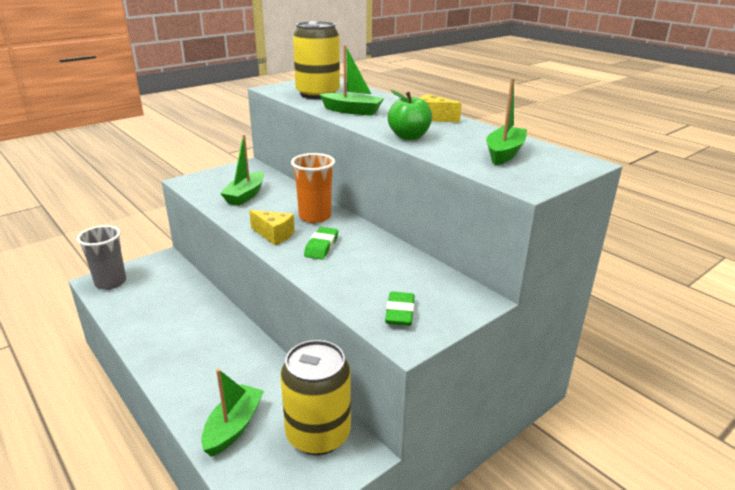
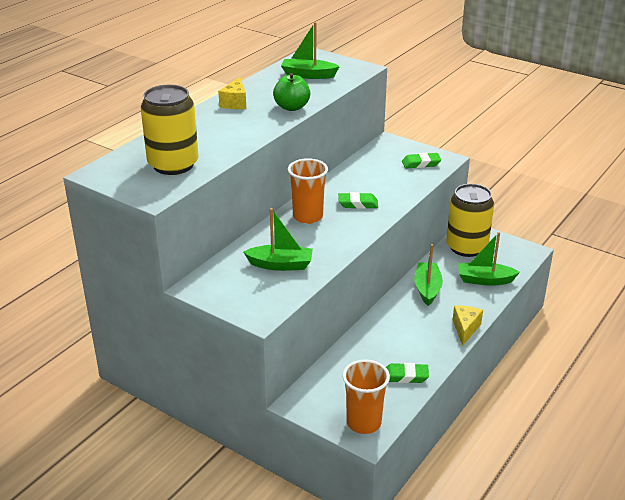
camera: 105 degrees left, 5 degrees up
grey cup [77,225,126,290] -> orange cup [342,359,390,434]
yellow cheese [249,210,295,245] -> yellow cheese moved to [453,305,483,346]
green boat [319,45,384,116] -> green boat moved to [414,244,443,306]
none -> green eraser [386,363,429,383]

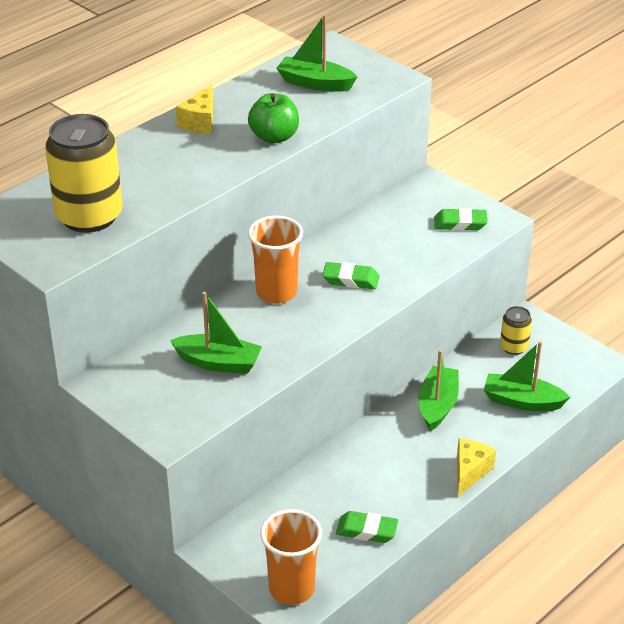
camera: 10 degrees right, 5 degrees up
yellow can [446,184,494,257] -> yellow can [500,306,532,355], size x0.48

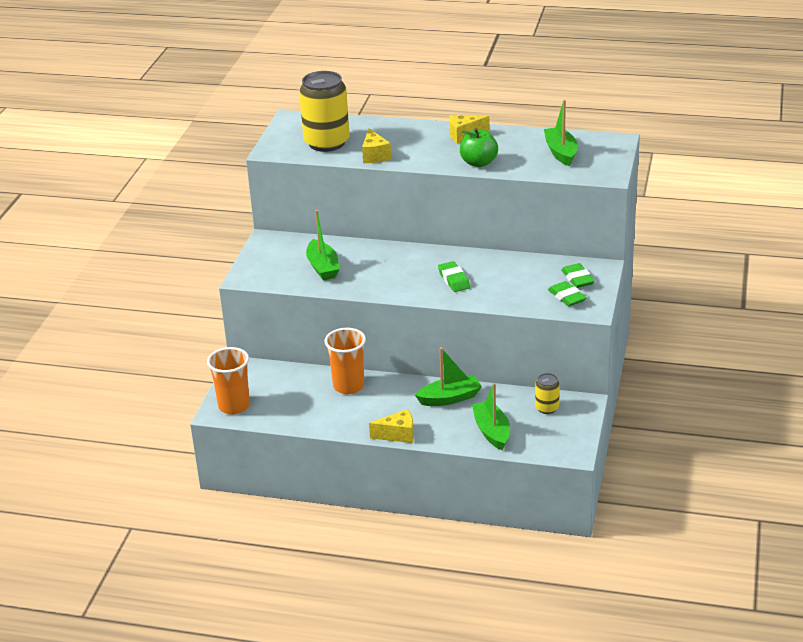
camera: 60 degrees right, 5 degrees down
orange cup [248,216,303,304] -> orange cup moved to [325,328,366,394]
green eraser [336,511,398,543] -> green eraser moved to [561,263,595,288]
none -> yellow cheese [362,128,391,163]

